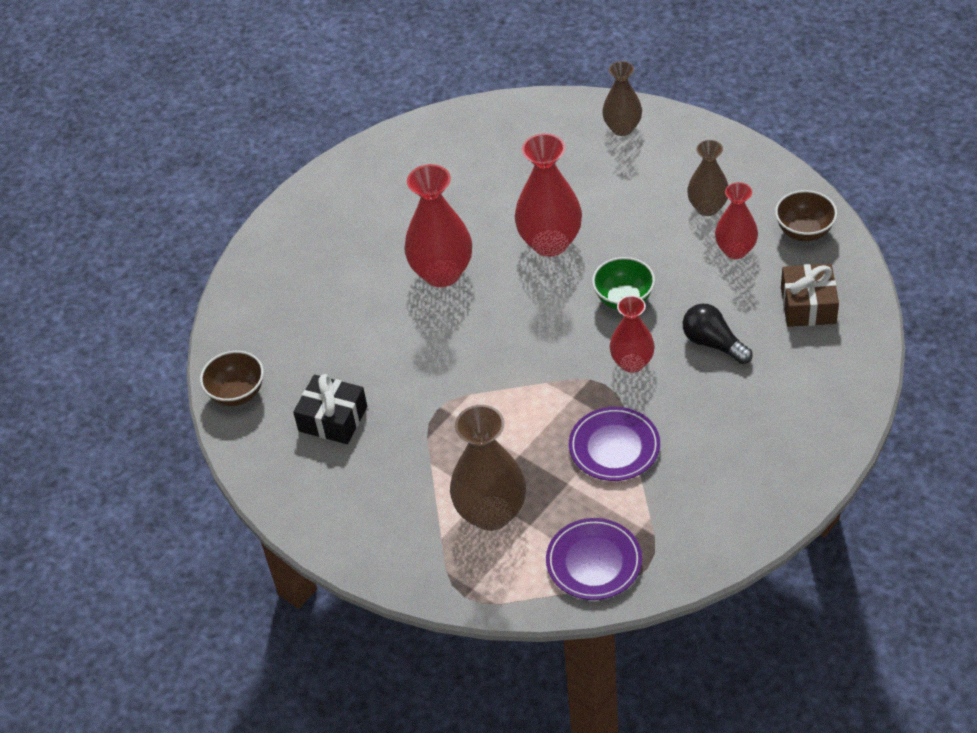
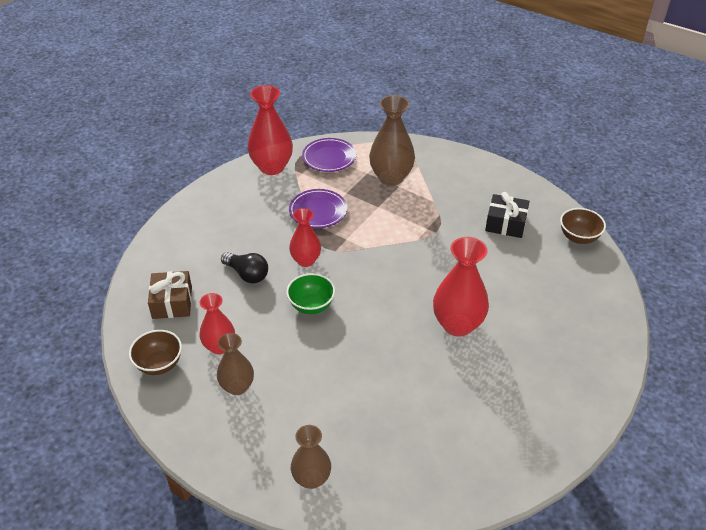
camera: 170 degrees right, 5 degrees down
red vase [515,133,582,257] -> red vase moved to [248,85,293,175]

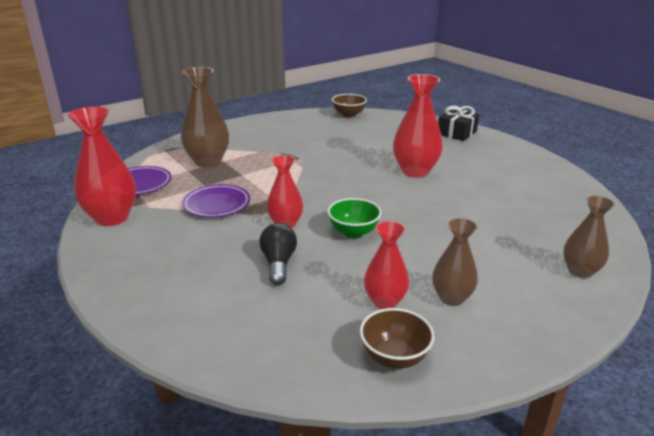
camera: 70 degrees left, 15 degrees down
brown gift [148,271,192,319] -> none
black light bulb [221,252,268,283] -> black light bulb turned 60 degrees counterclockwise [259,223,297,285]
black gift [485,192,530,238] -> black gift moved to [438,106,479,141]

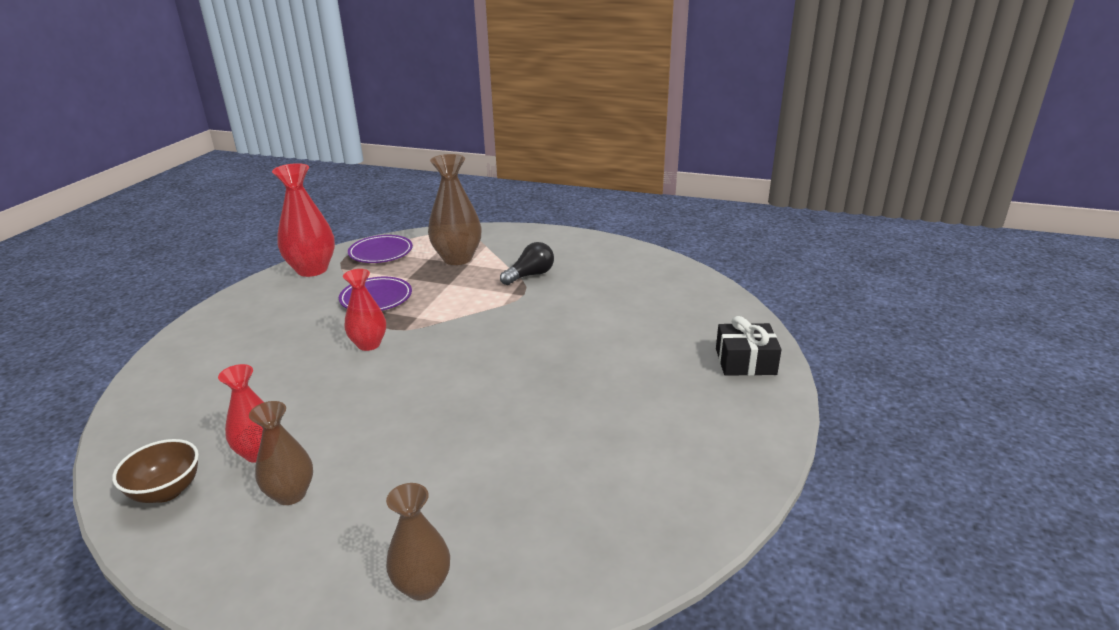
camera: 55 degrees right, 0 degrees up
black light bulb [259,223,297,285] -> black light bulb moved to [500,242,554,285]
green bowl [328,198,382,238] -> none
brown bowl [332,94,367,118] -> none
red vase [393,74,443,178] -> none

